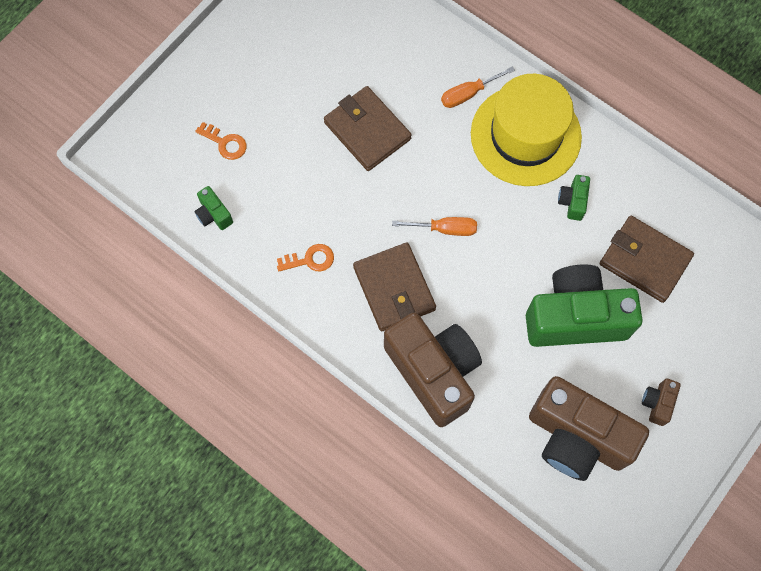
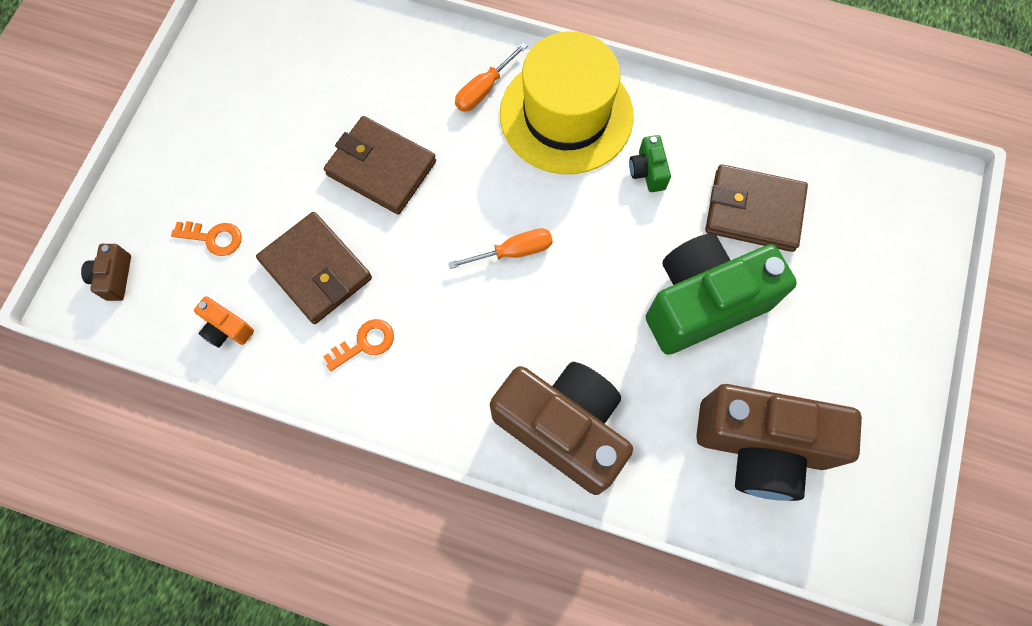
camera: 20 degrees left, 0 degrees up
green camera [194,186,233,230] -> orange camera [194,296,254,348]
brown wallet [353,242,436,331] -> brown wallet moved to [256,212,372,324]
brown camera [642,379,681,426] -> brown camera moved to [81,244,131,301]

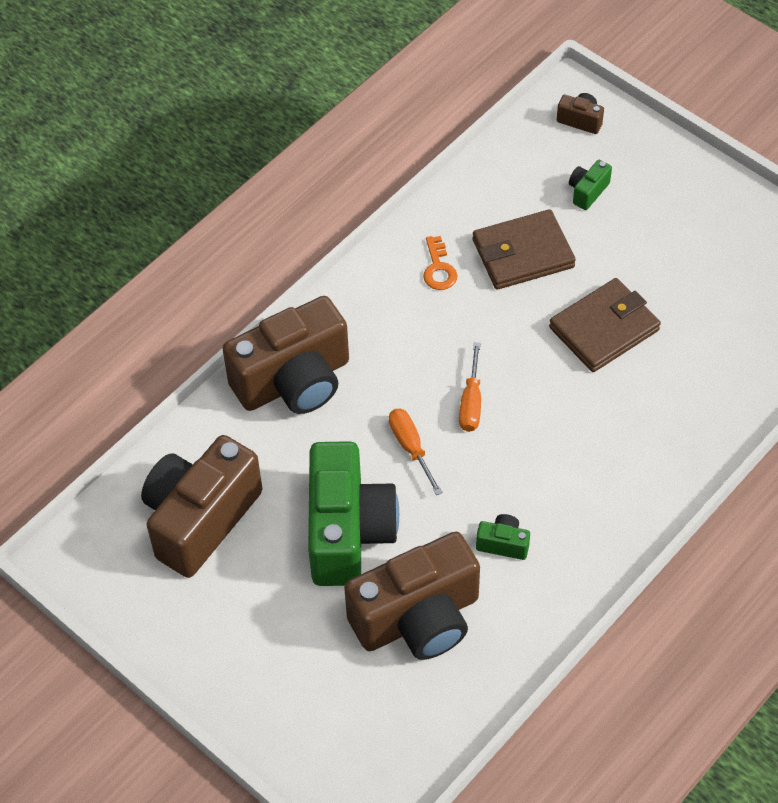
camera: 115 degrees right, 15 degrees down
orange key [171,221,242,256] -> green camera [569,160,612,210]
orange camera [194,296,254,348] -> none
orange screwdriver [455,43,527,112] -> orange screwdriver moved to [389,409,443,495]
yellow hat [500,32,634,174] -> none
brown wallet [705,164,808,252] -> brown camera [344,532,480,660]

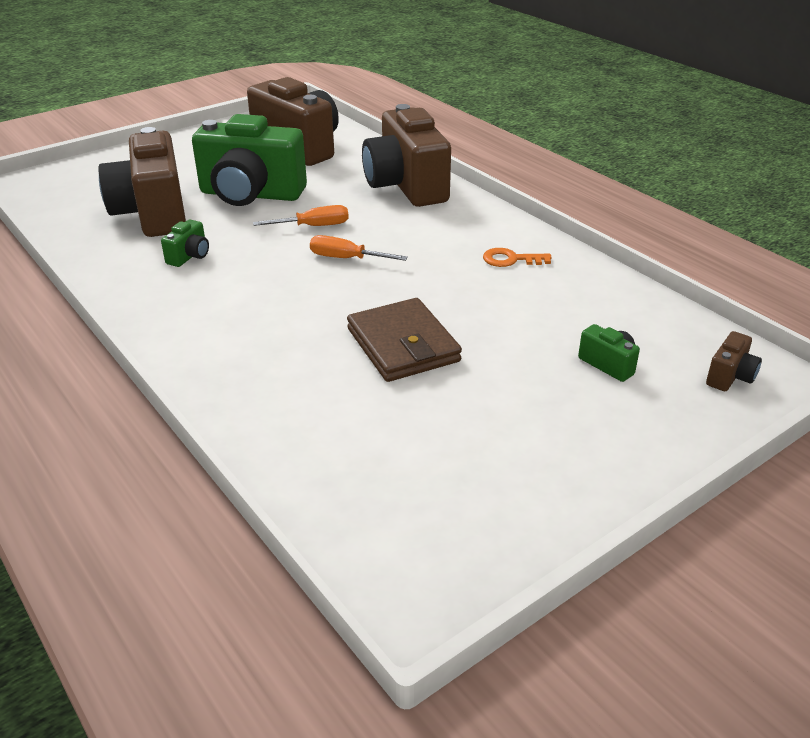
camera: 100 degrees right, 20 degrees down
brown wallet [472,209,576,290] -> none

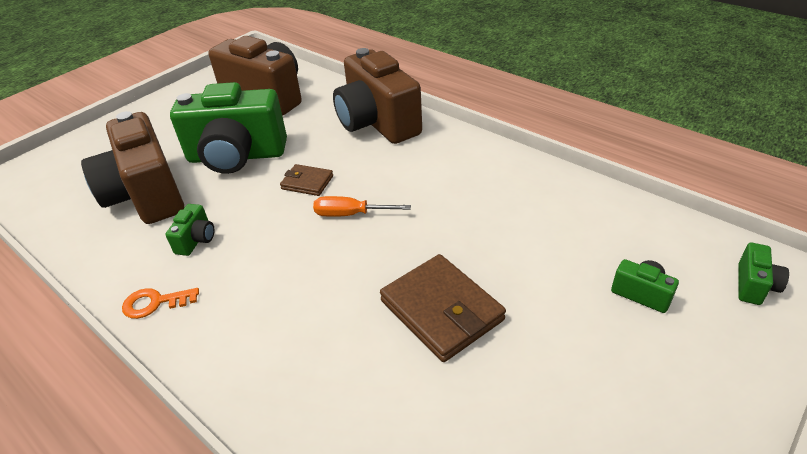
camera: 10 degrees left, 5 degrees up
orange screwdriver [253,205,349,226] -> brown wallet [280,164,333,196]
orange key [483,248,552,267] -> orange key moved to [122,288,199,319]
brown camera [706,331,762,391] -> green camera [738,242,789,305]

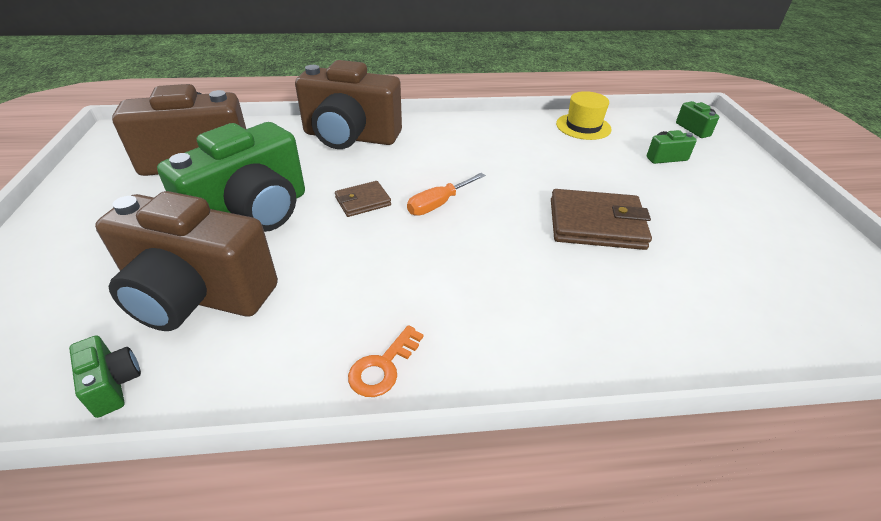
camera: 50 degrees left, 0 degrees up
green camera [165,204,214,256] -> green camera moved to [69,335,141,418]
none -> yellow hat [556,91,612,140]

